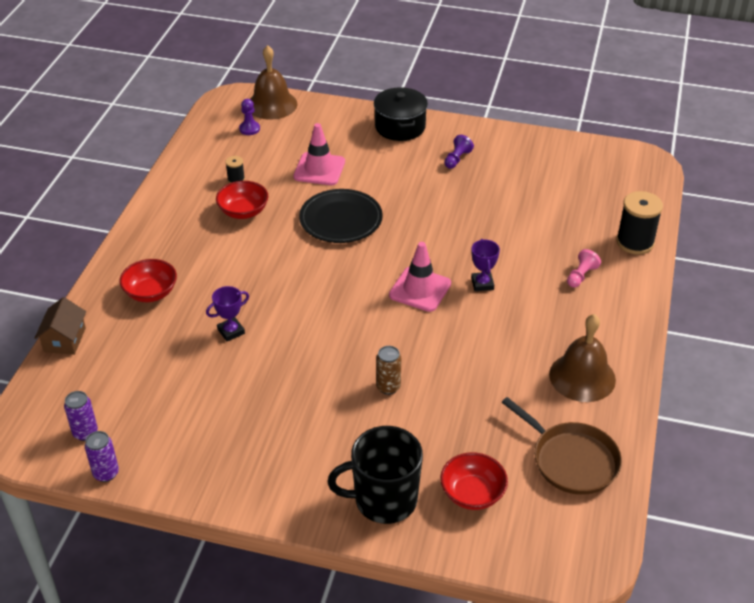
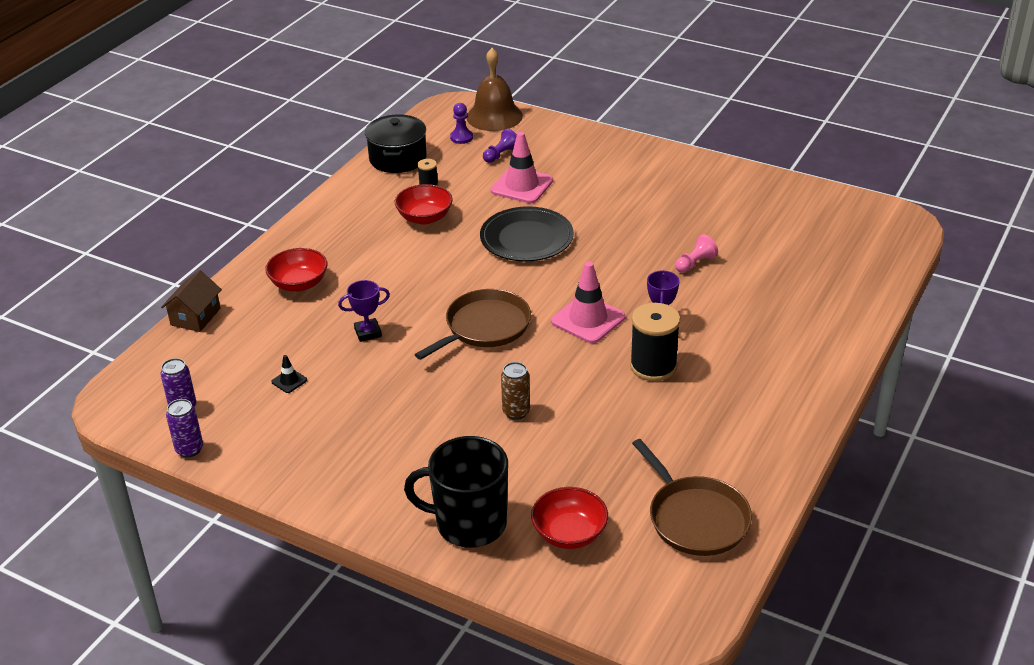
camera: 15 degrees right, 5 degrees down
black pot [374,87,428,141] -> black pot moved to [365,114,427,173]
purple pawn [444,135,474,169] -> purple pawn moved to [483,129,517,163]
brown bell [549,314,616,402] -> none
pink pawn [567,249,601,288] -> pink pawn moved to [675,234,718,273]
black spool [616,191,663,255] -> black spool moved to [630,303,680,381]
none -> black traffic cone [271,355,307,393]
none -> brown pan [415,289,531,360]

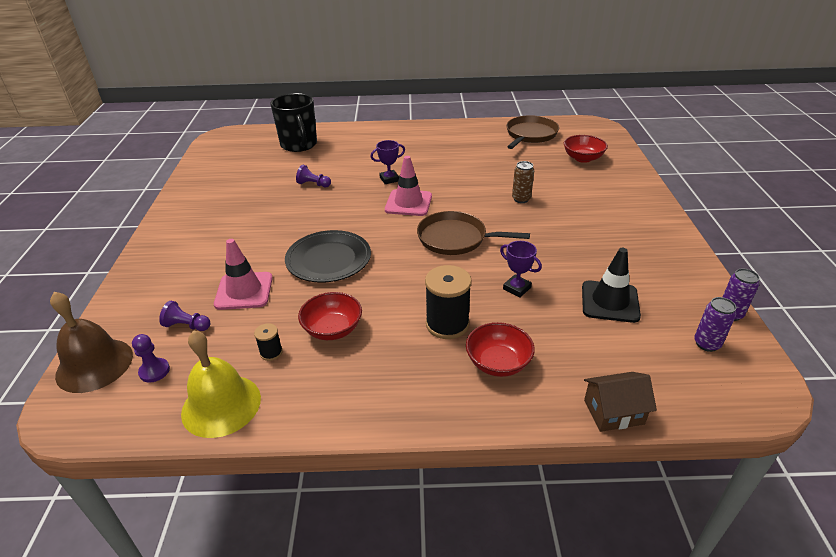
camera: 120 degrees left, 0 degrees up
black traffic cone [271,355,307,393] -> black traffic cone [582,248,641,323], size x2.20
black pot [365,114,427,173] -> yellow bell [181,330,261,438]
black mug [404,436,508,548] -> black mug moved to [270,93,317,152]
black spool [630,303,680,381] -> black spool moved to [425,265,472,339]
pink pawn [675,234,718,273] -> purple pawn [296,165,331,187]

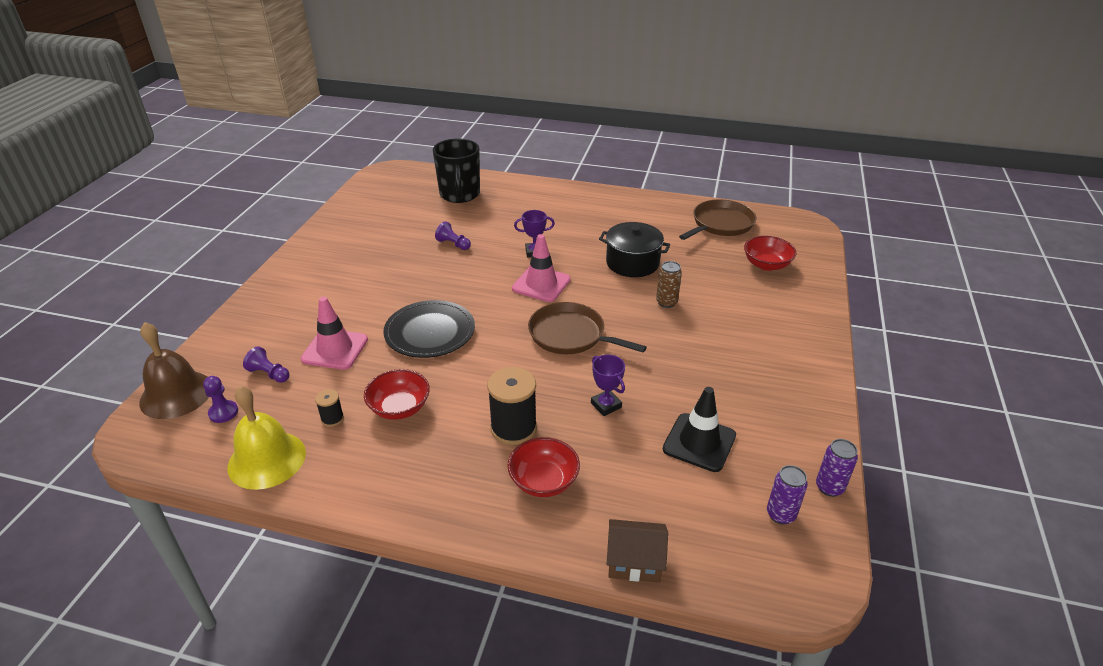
camera: 15 degrees right, 0 degrees up
none -> black pot [599,222,670,277]

